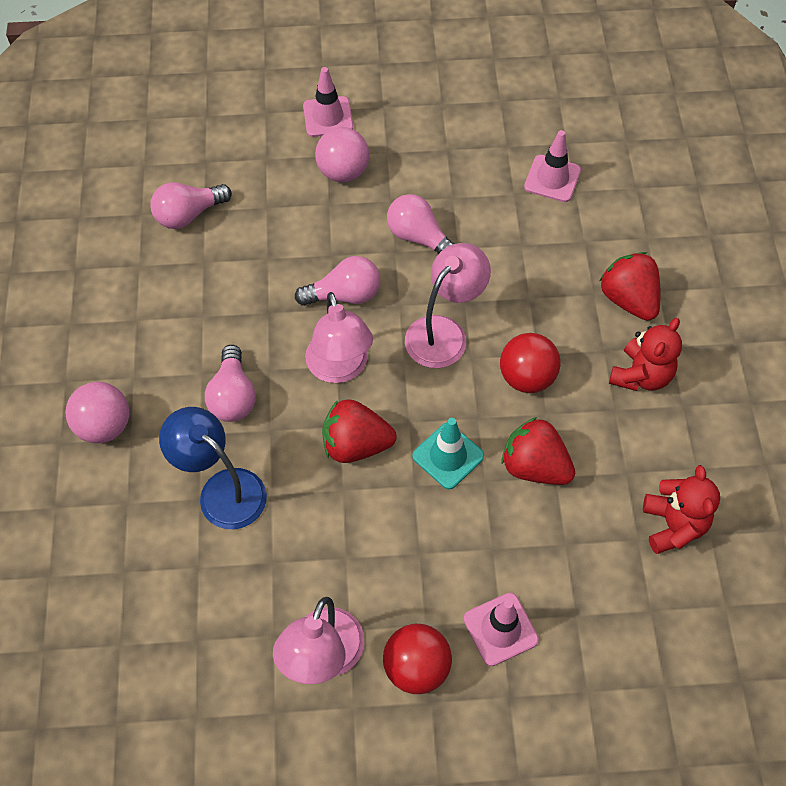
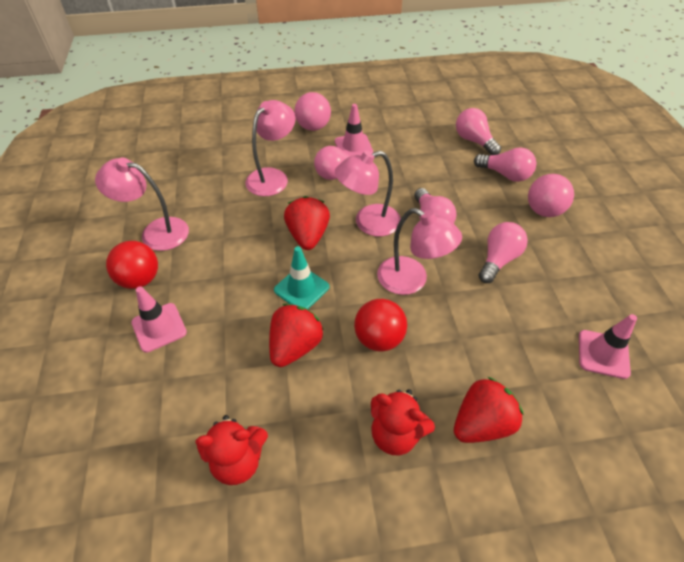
camera: 85 degrees right, 10 degrees down
blue lamp [159,407,267,529] -> pink lamp [245,100,295,196]
pink traffic cone [303,67,353,137] -> pink traffic cone moved to [335,104,373,156]
none -> pink light bulb [474,147,536,182]

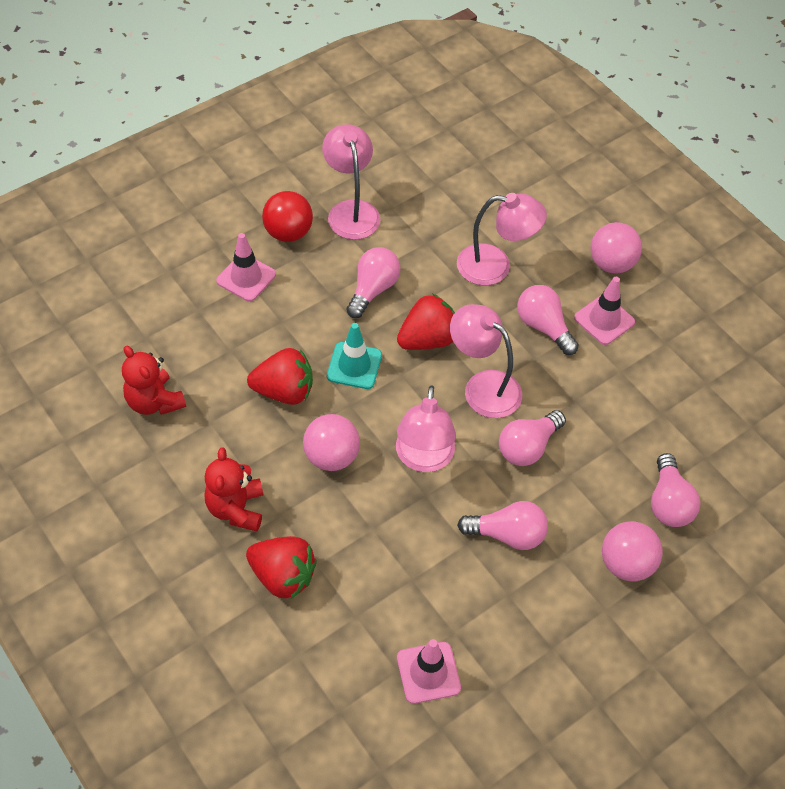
camera: 60 degrees right, 5 degrees up
red ball [354,299,407,351] -> pink ball [303,414,360,471]
pink light bulb [456,108,501,155] -> pink light bulb moved to [346,247,400,318]

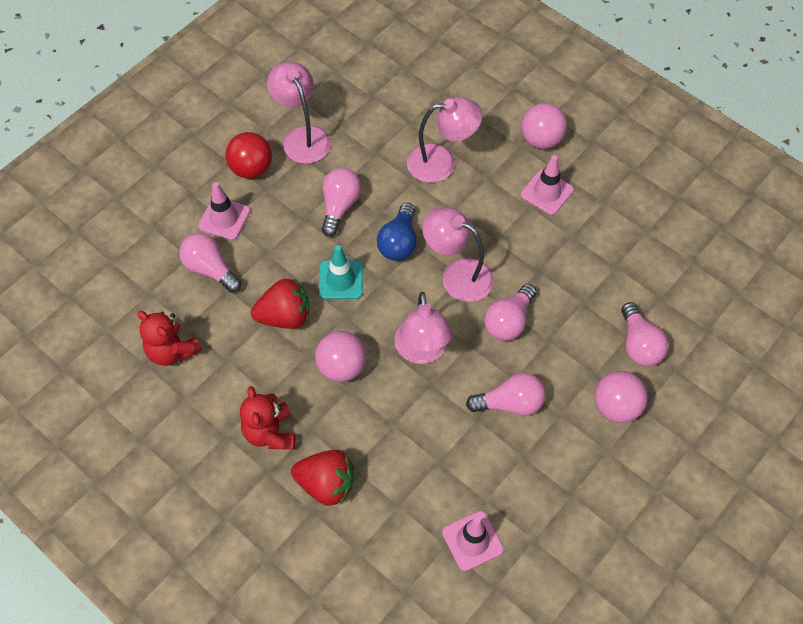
camera: 10 degrees left, 5 degrees up
red strawberry [397,294,455,350] -> blue light bulb [377,203,416,261]
pink light bulb [517,285,579,355] -> pink light bulb moved to [179,233,242,293]

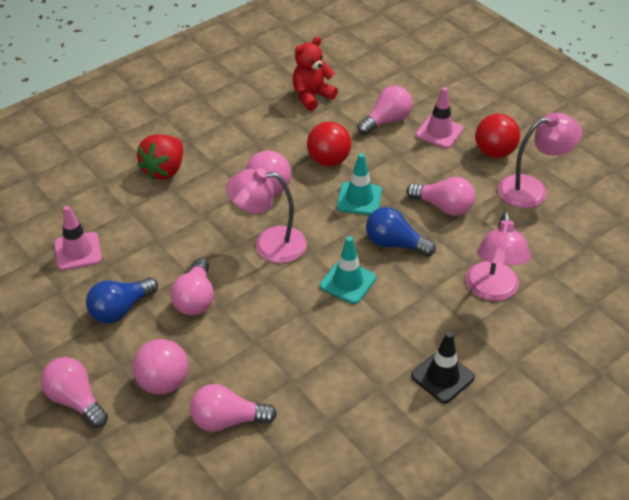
camera: 100 degrees right, 15 degrees down
red teddy bear [240,386,295,450] -> none
red strawberry [251,278,309,329] -> red ball [307,122,351,166]
pink lamp [423,207,494,302] -> turquoise traffic cone [320,236,376,304]
pink light bulb [484,284,537,341] -> pink light bulb moved to [41,357,108,428]
pink ball [521,103,567,149] -> none
pink traffic cone [521,155,574,215] -> black traffic cone [411,332,475,404]
none -> blue light bulb [86,277,158,323]

